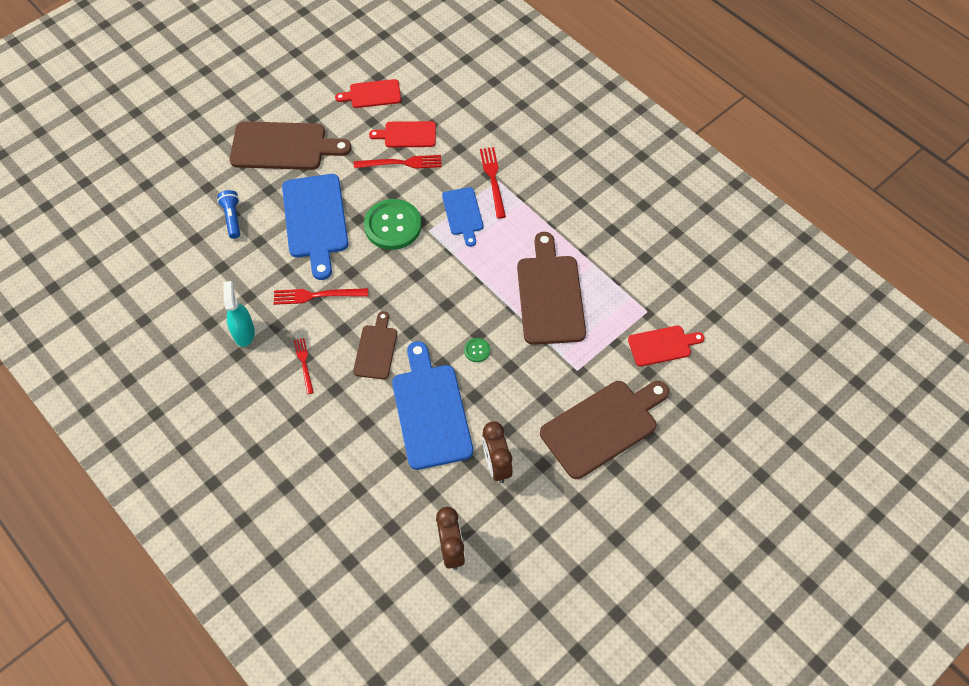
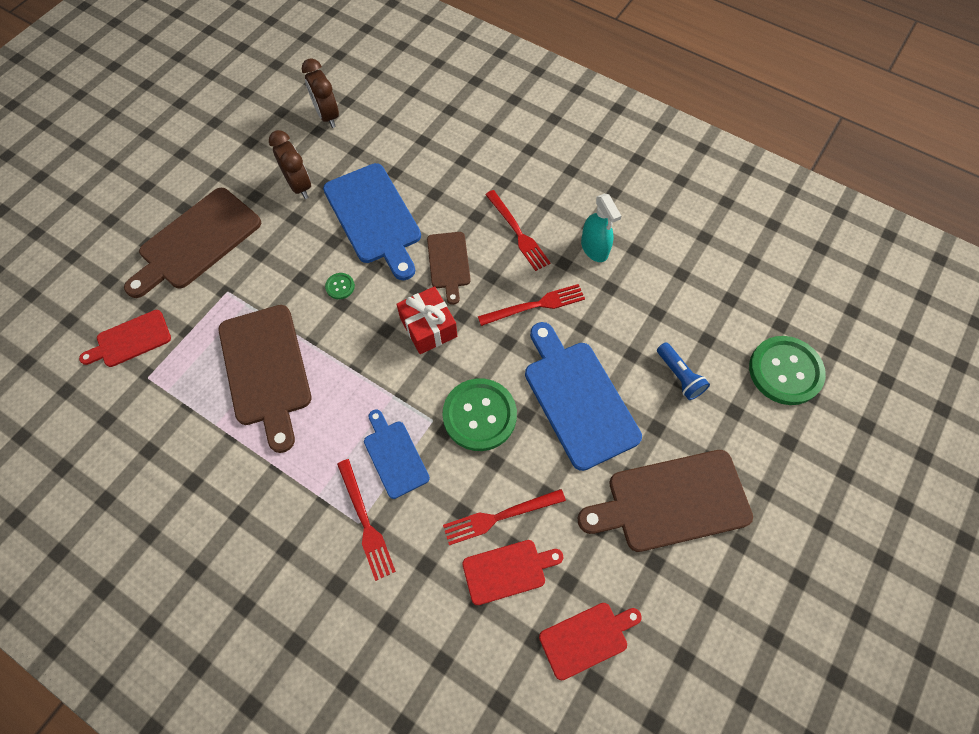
camera: 165 degrees right, 5 degrees up
red fork [294,338,314,394] -> red fork [485,190,551,271], size x1.54
none -> red gift [396,286,457,354]
none -> green button [749,336,826,405]

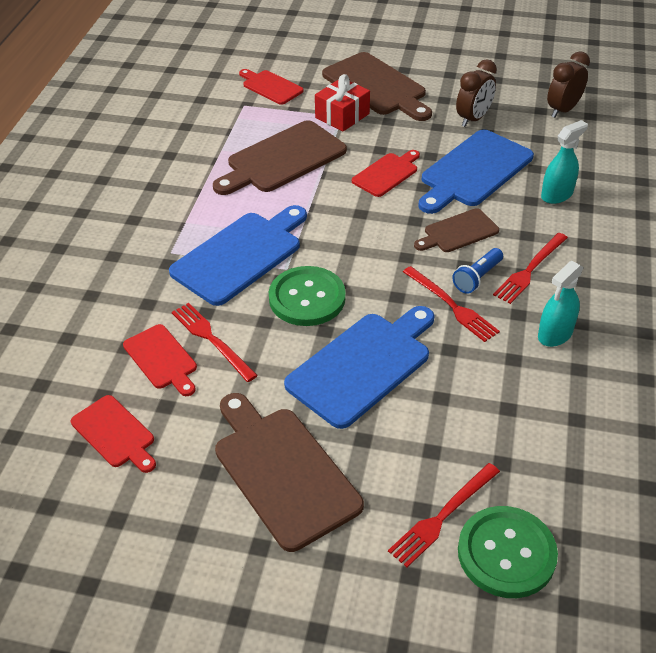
camera: 70 degrees right, 20 degrees down
brown cutting board [124,188,261,298] -> brown cutting board turned 150 degrees counterclockwise [322,52,432,121]
green button [325,273,355,299] -> red cutting board [352,150,420,197]
red fork [337,459,396,581] -> red fork moved to [388,463,500,567]
blue cutting board [364,409,430,499] -> blue cutting board [169,205,307,306], size x1.77
red gift [396,286,457,354] -> red gift moved to [315,74,370,132]
blue flashlight [657,342,710,400] -> blue flashlight moved to [452,248,503,294]
none -> turquoise spray bottle [541,120,588,204]

